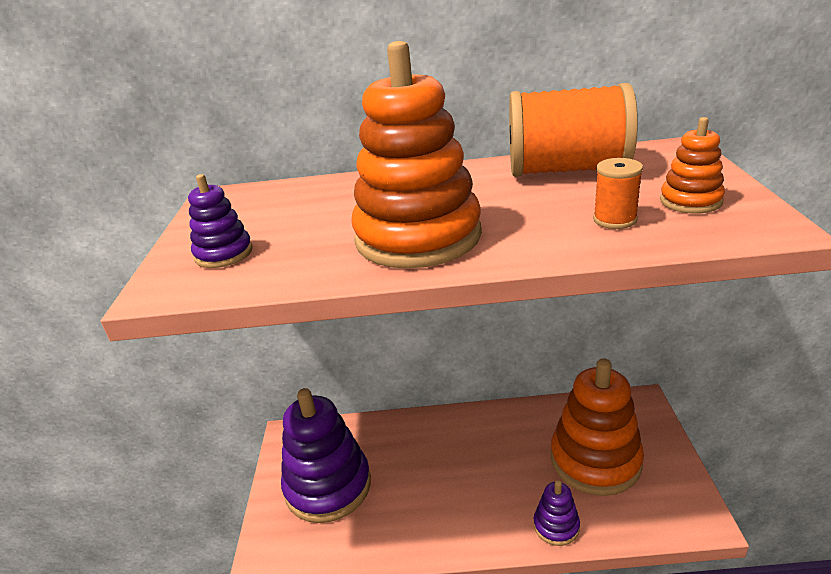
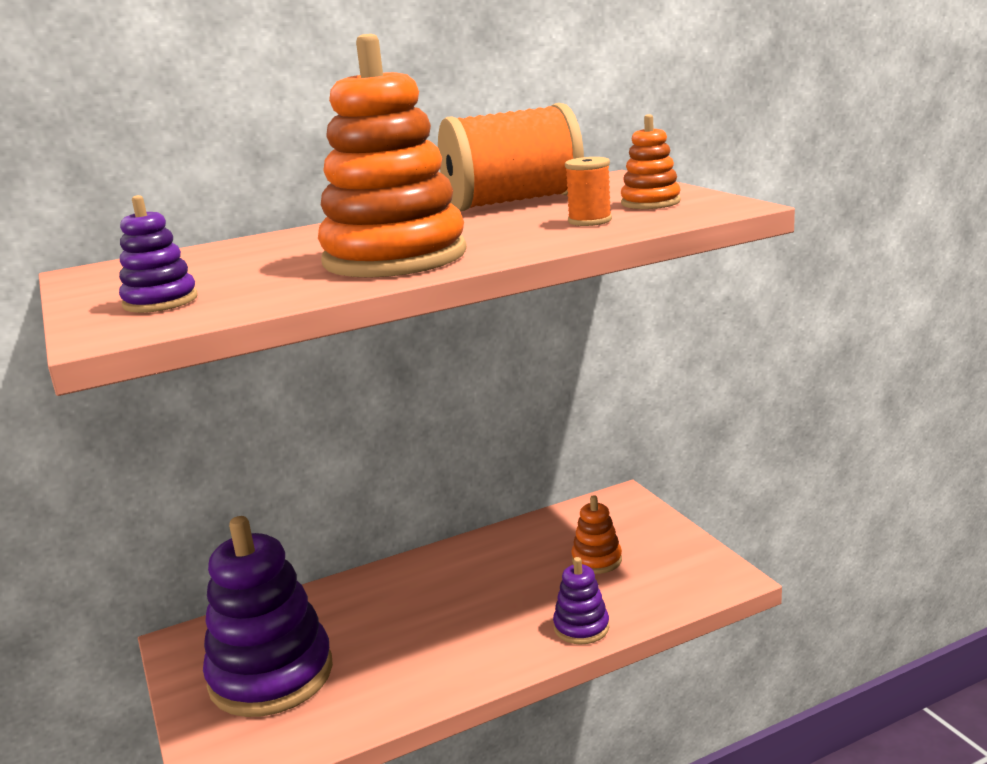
camera: 25 degrees left, 10 degrees down
orange stacking toy [551,358,644,496] -> orange stacking toy [571,495,622,574], size x0.46

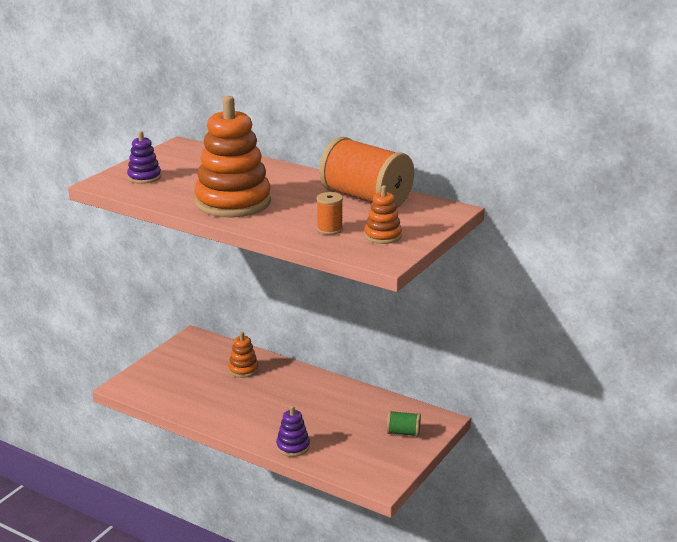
camera: 55 degrees right, 5 degrees up
purple stacking toy [203,516,333,717] -> none
orange stacking toy [571,495,622,574] -> orange stacking toy moved to [228,332,259,378]
none -> green spool [387,411,421,437]

